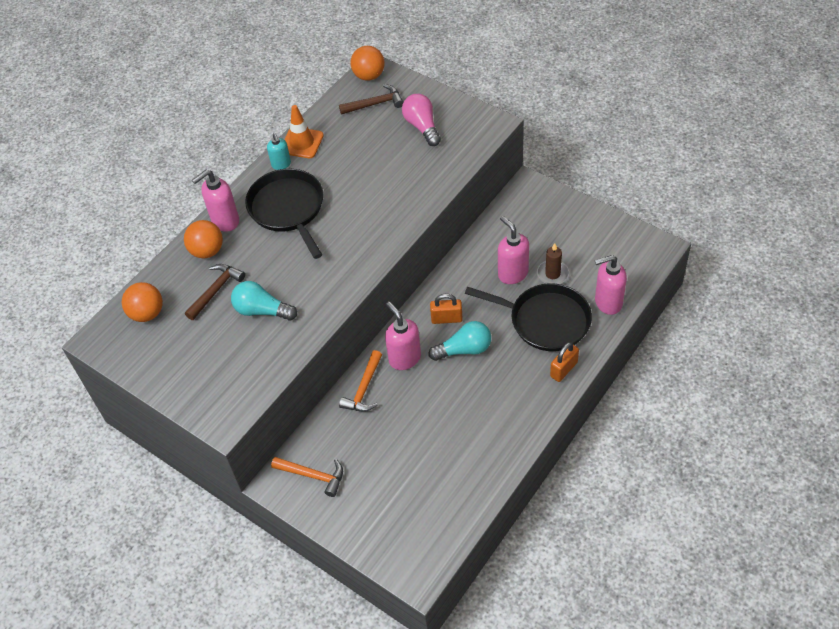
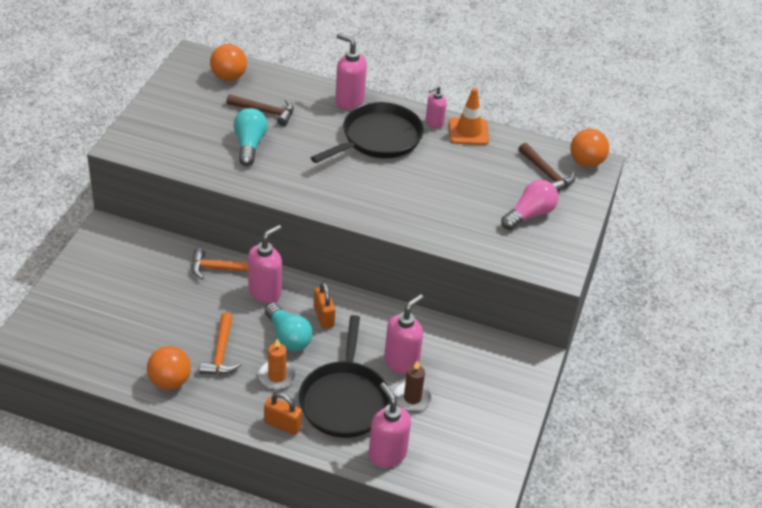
camera: 65 degrees right, 10 degrees down
orange ball [184,220,223,258] -> orange ball moved to [147,346,191,390]
turquoise soap dispenser [267,133,291,170] -> pink soap dispenser [425,85,447,129]
orange hammer [271,457,343,497] -> orange hammer moved to [199,313,241,375]
none -> orange candle [258,338,296,389]

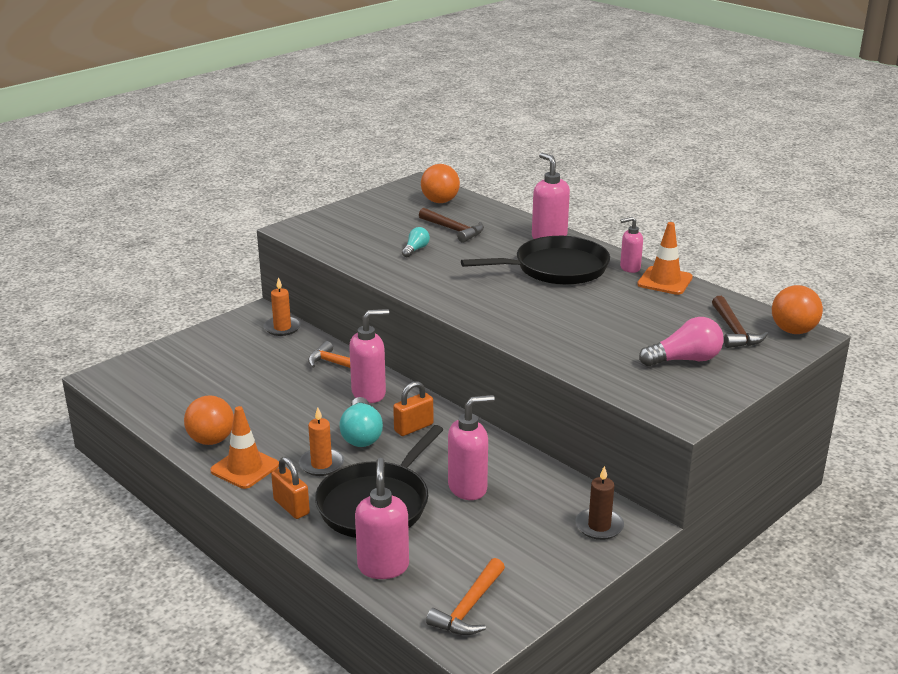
camera: 30 degrees right, 15 degrees down
orange hammer [199,313,241,375] -> orange hammer moved to [426,558,505,635]
turquoise light bulb [233,108,268,166] -> turquoise light bulb [402,227,430,257], size x0.57
orange padlock [314,282,335,329] -> orange padlock turned 45 degrees clockwise [393,381,433,436]
brown candle [394,360,432,411] -> brown candle moved to [575,466,624,540]
none -> orange traffic cone [210,406,279,489]
none -> orange candle [264,277,301,336]

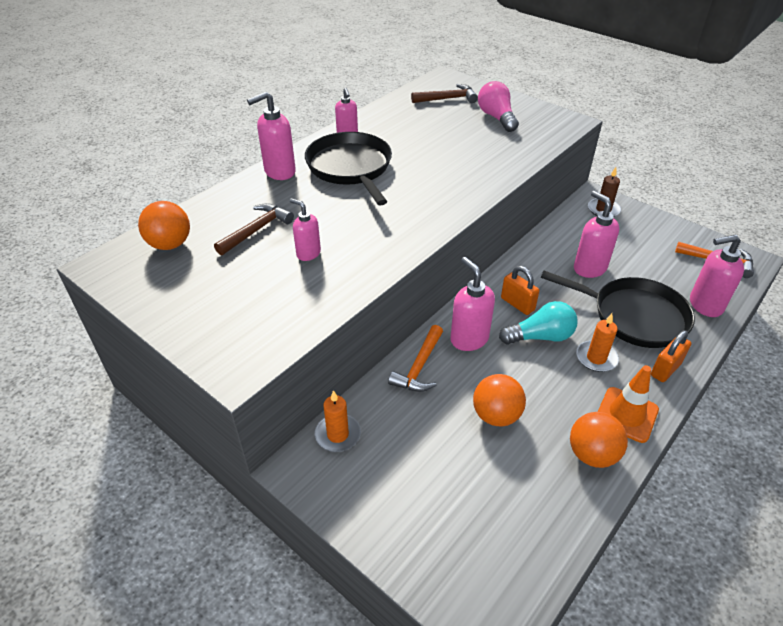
camera: 95 degrees left, 15 degrees up
turquoise light bulb [402,227,430,257] -> pink soap dispenser [290,198,321,261]
orange traffic cone [637,222,693,295] -> none
orange ball [772,285,823,334] -> orange ball moved to [473,374,526,426]

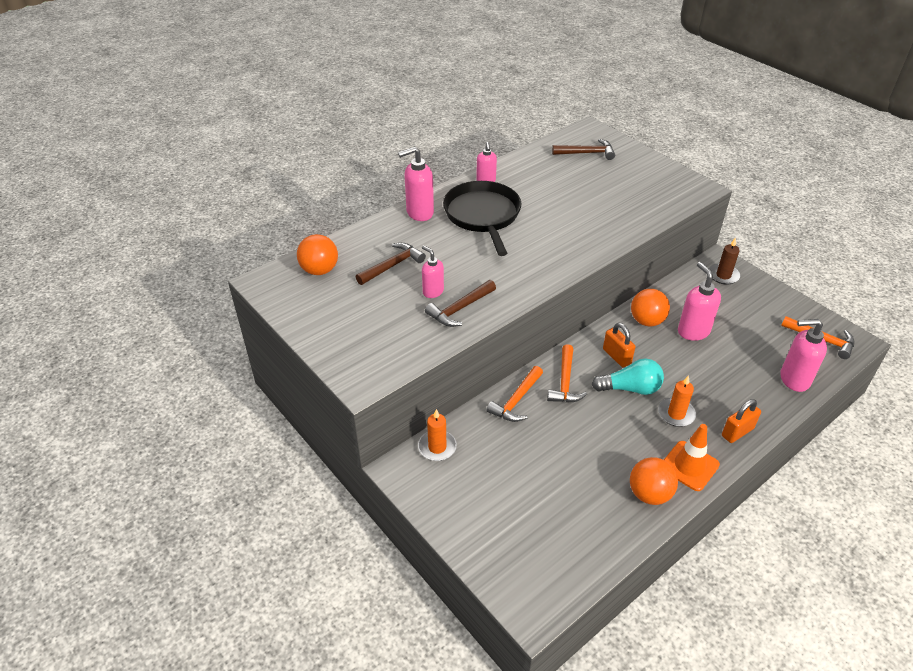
camera: 10 degrees right, 0 degrees up
pink soap dispenser [450,257,495,351] -> orange hammer [547,344,587,403]
orange ball [473,374,526,426] -> orange ball moved to [631,289,670,326]
pink light bulb [478,81,519,132] -> none
black pan [541,271,695,348] -> none
none -> brown hammer [425,280,496,327]

